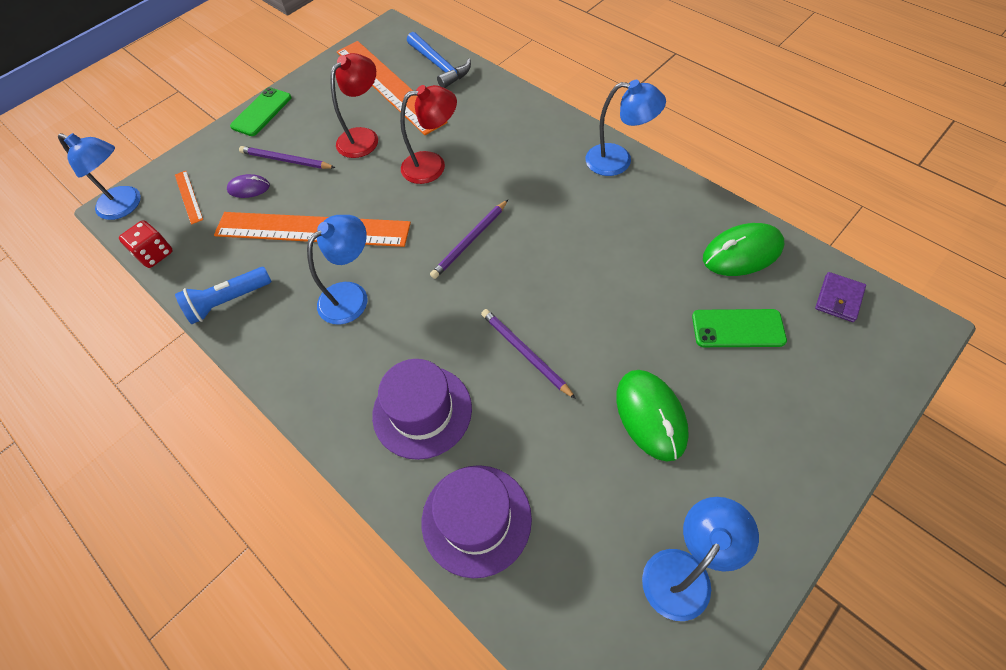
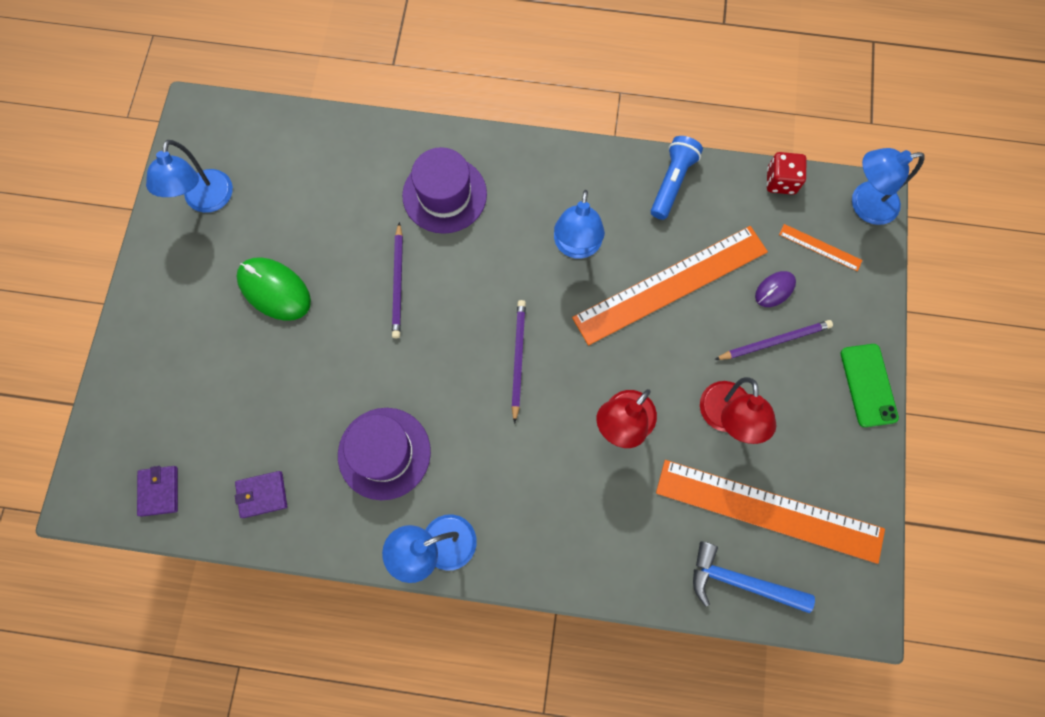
camera: 140 degrees right, 15 degrees up
purple hat [422,465,532,578] -> purple hat moved to [338,408,431,500]
purple pencil [481,309,576,399] -> purple pencil turned 75 degrees clockwise [392,222,403,338]
green phone [692,309,787,347] -> none
green mouse [703,223,784,276] -> purple wallet [235,471,287,518]

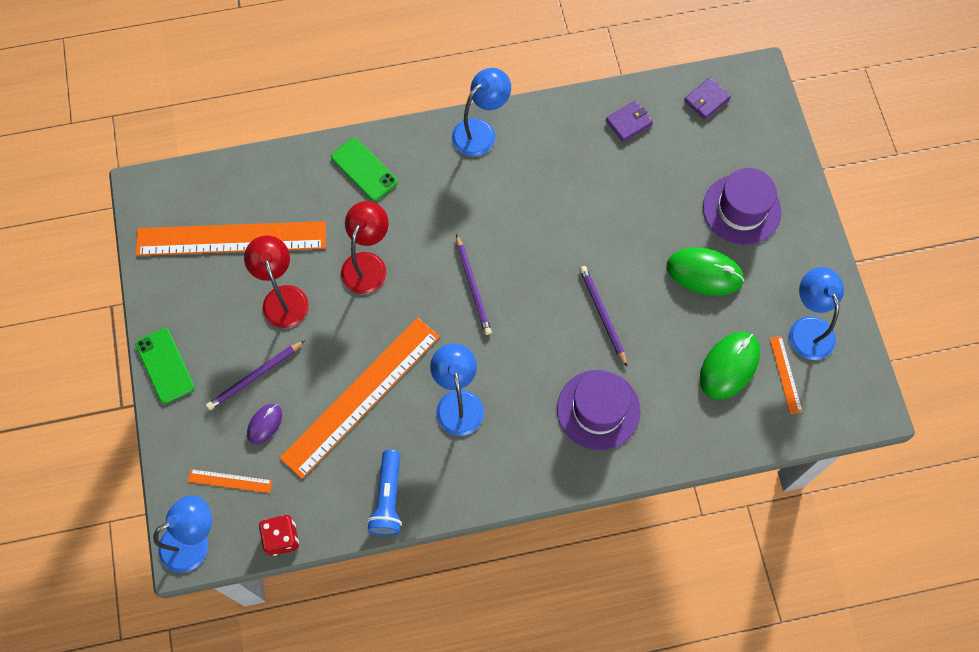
camera: 160 degrees right, 5 degrees down
purple wallet [137,466,178,517] -> purple wallet turned 75 degrees clockwise [684,77,731,120]
purple hat [338,408,431,500] -> purple hat moved to [703,168,781,245]
blue hammer [693,542,815,613] -> none
none -> green phone [331,138,398,201]
none -> green mouse [700,332,760,399]
none -> orange ruler [769,336,803,414]

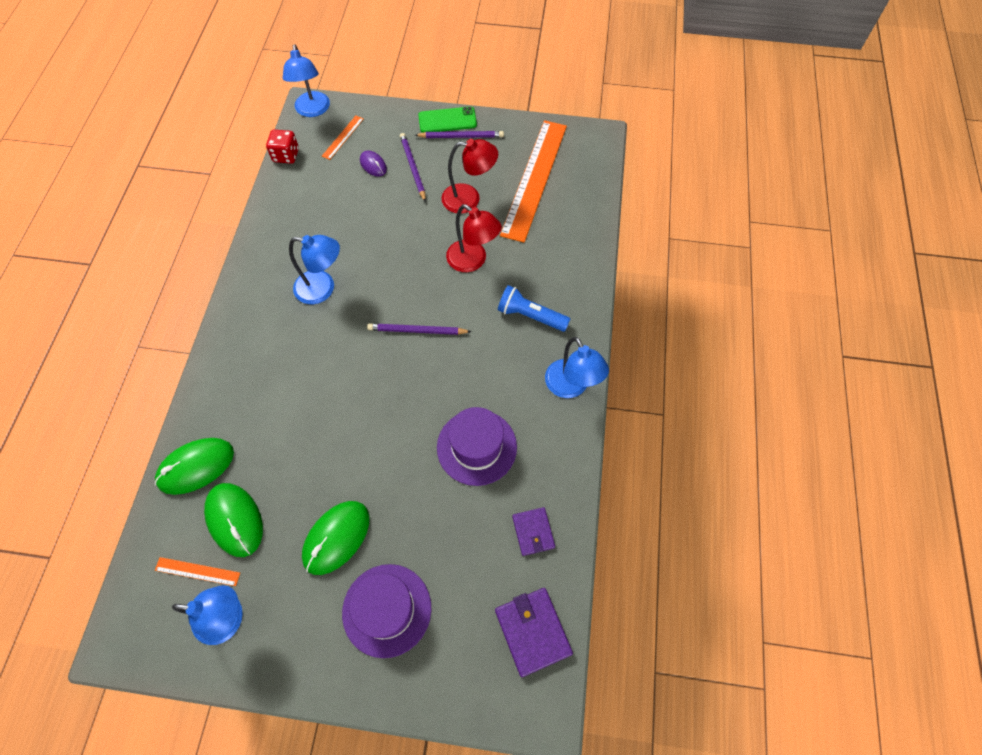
camera: 110 degrees right, 5 degrees down
orange ruler [280,317,440,479] -> none
green phone [331,138,398,201] -> none
blue flashlight [367,450,402,536] -> blue flashlight moved to [498,285,570,332]
purple hat [557,370,641,450] -> purple hat moved to [437,407,517,486]
purple pencil [580,266,627,367] -> purple pencil moved to [415,131,504,138]
purple wallet [684,77,731,120] -> purple wallet [495,588,573,677], size x1.55
none -> green mouse [155,438,234,495]

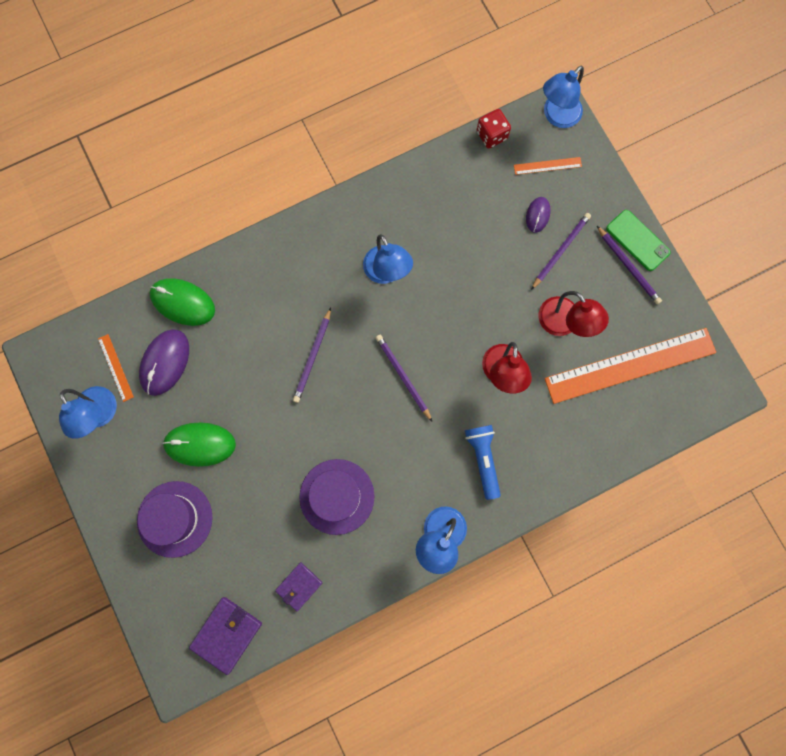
camera: 55 degrees right, 15 degrees up
green mouse [204,483,263,557] -> purple mouse [139,329,189,396]
none -> purple pencil [293,308,331,403]

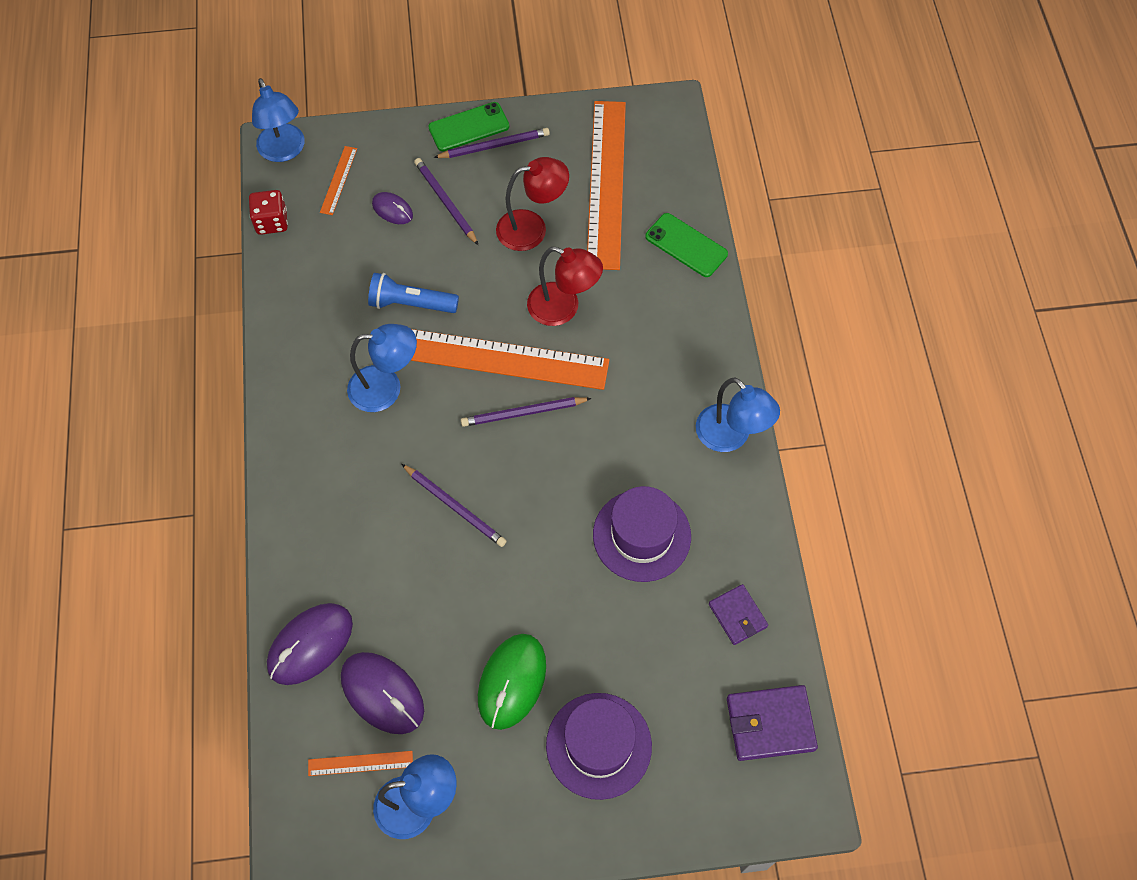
camera: 70 degrees left, 15 degrees down
green mouse [150,278,215,326] -> purple mouse [267,603,353,685]
purple wallet [189,597,262,675] -> purple wallet turned 60 degrees counterclockwise [727,685,818,761]
blue flashlight [465,425,501,500] -> blue flashlight moved to [368,273,459,313]
none -> orange ruler [410,329,609,390]
none -> green phone [645,213,728,277]

